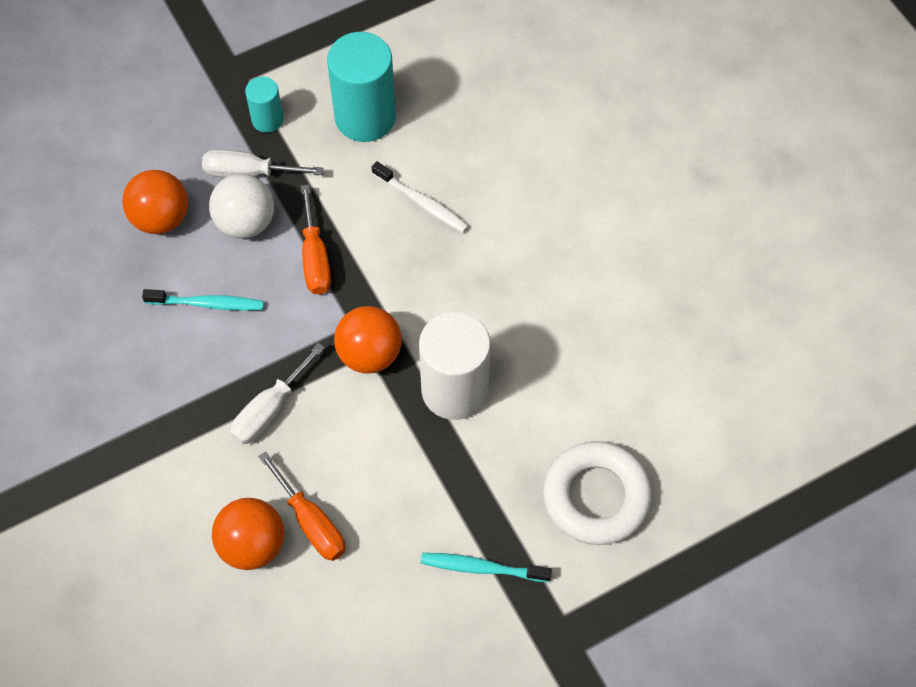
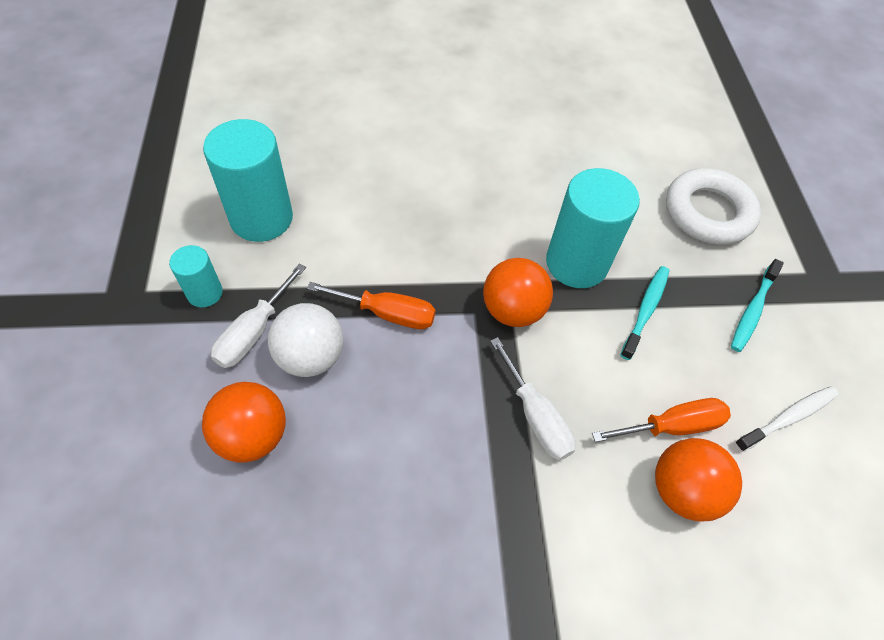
camera: 70 degrees left, 5 degrees down
turquoise toothbrush [142,289,264,311] -> turquoise toothbrush moved to [620,266,669,360]
white toothbrush [372,161,469,233] -> white toothbrush moved to [735,386,839,452]
white cylinder [419,312,491,420] -> turquoise cylinder [546,168,640,288]

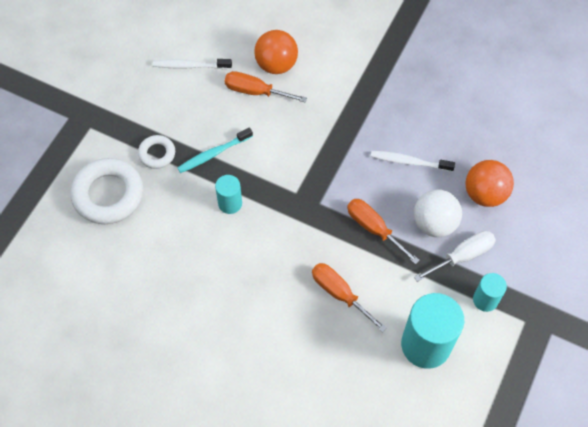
camera: 145 degrees left, 5 degrees up
orange ball [483,258,553,327] -> none
white screwdriver [490,337,576,460] -> none
turquoise cylinder [546,168,640,288] -> turquoise cylinder [215,175,242,214], size x0.52
turquoise toothbrush [731,259,784,352] -> none
none -> white ring [138,135,175,169]
none -> orange screwdriver [312,263,387,332]
none -> white toothbrush [371,151,455,172]

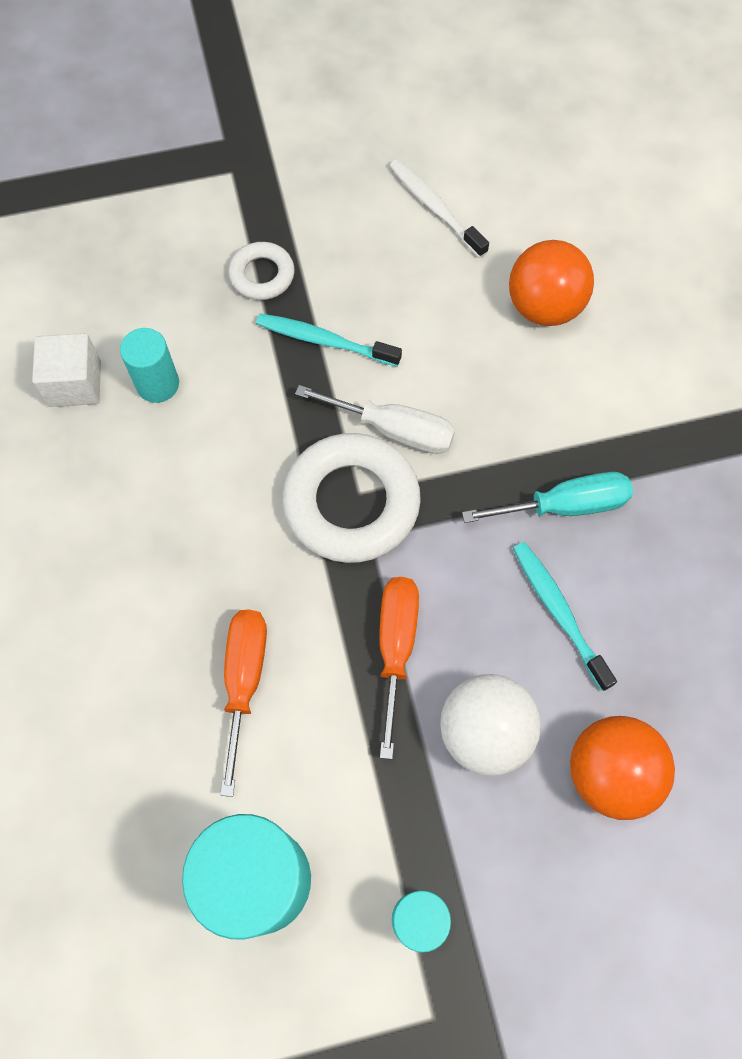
camera: 50 degrees right, 5 degrees up
white ring [71,158,143,224] -> white ring moved to [282,433,421,563]
turquoise cylinder [215,175,242,214] -> turquoise cylinder moved to [120,328,179,403]
orange screwdriver [224,71,307,102] -> none
white toothbrush [371,151,455,172] -> turquoise toothbrush [513,542,617,691]
white screwdriver [414,231,496,282] -> white screwdriver moved to [295,385,455,454]
none -> white cube [32,333,101,407]
none -> turquoise screwdriver [462,472,633,523]

